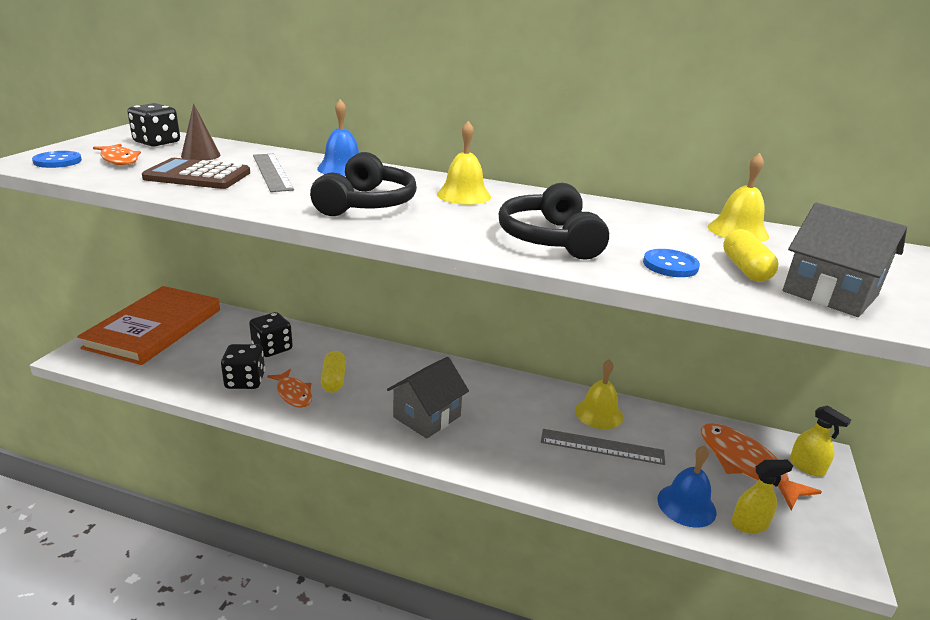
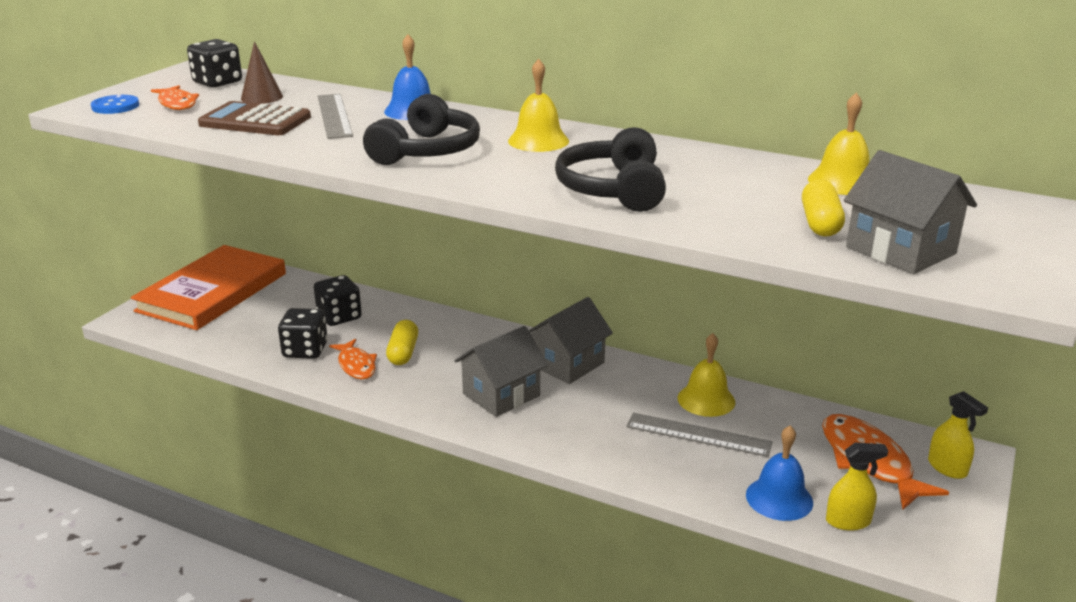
camera: 10 degrees right, 0 degrees up
blue button [643,249,700,277] -> none
none -> grey house [529,297,613,384]

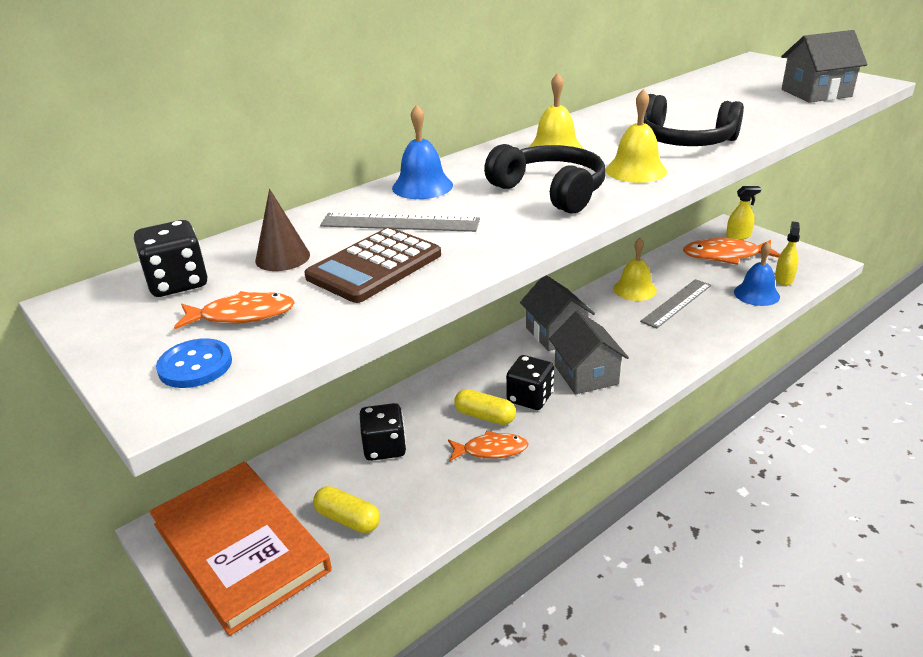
camera: 65 degrees left, 5 degrees up
black dice [278,308,328,359] -> black dice moved to [506,355,554,410]
yellow capsule [802,179,845,237] -> yellow capsule moved to [313,486,380,533]
yellow bell [808,92,869,195] -> yellow bell moved to [606,89,667,183]

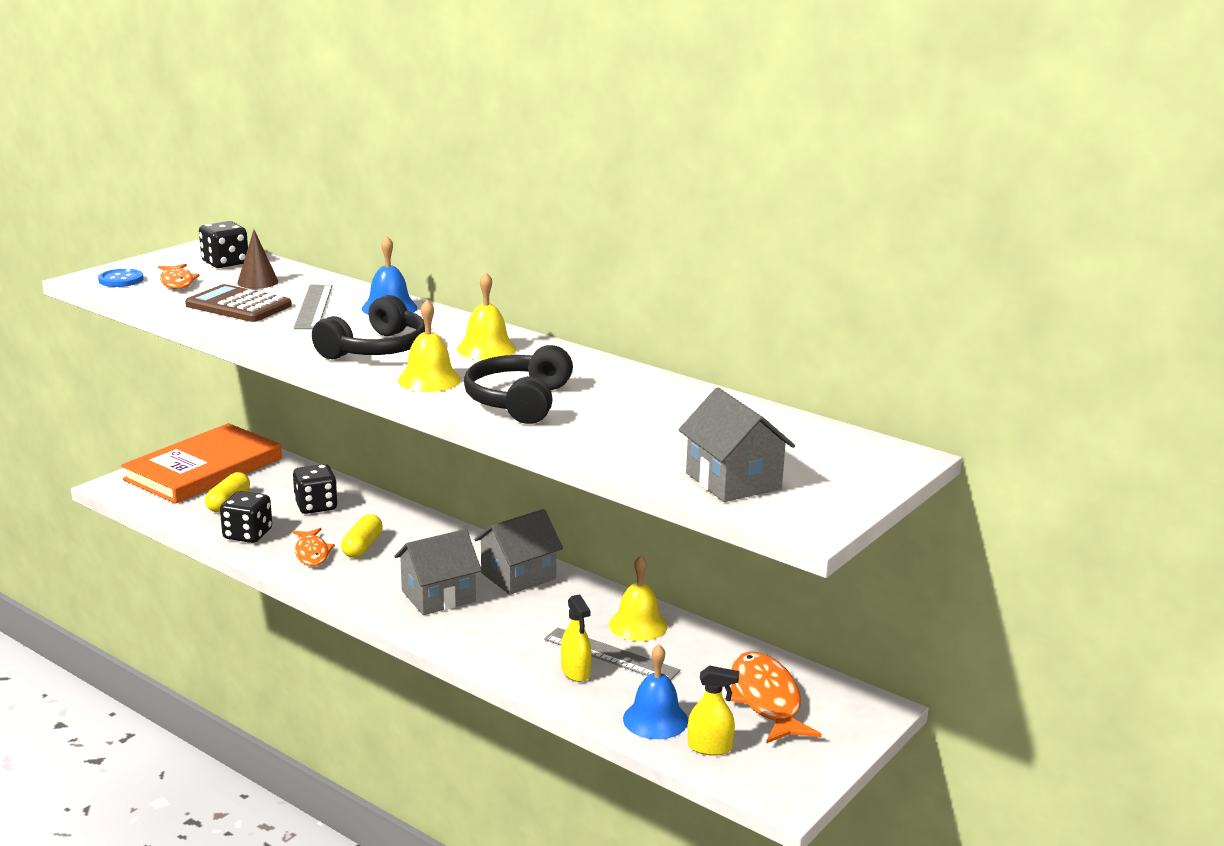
camera: 75 degrees right, 10 degrees down
black dice [506,355,554,410] -> black dice moved to [220,491,272,543]
yellow spray bottle [726,186,761,240] -> yellow spray bottle moved to [561,594,592,682]

